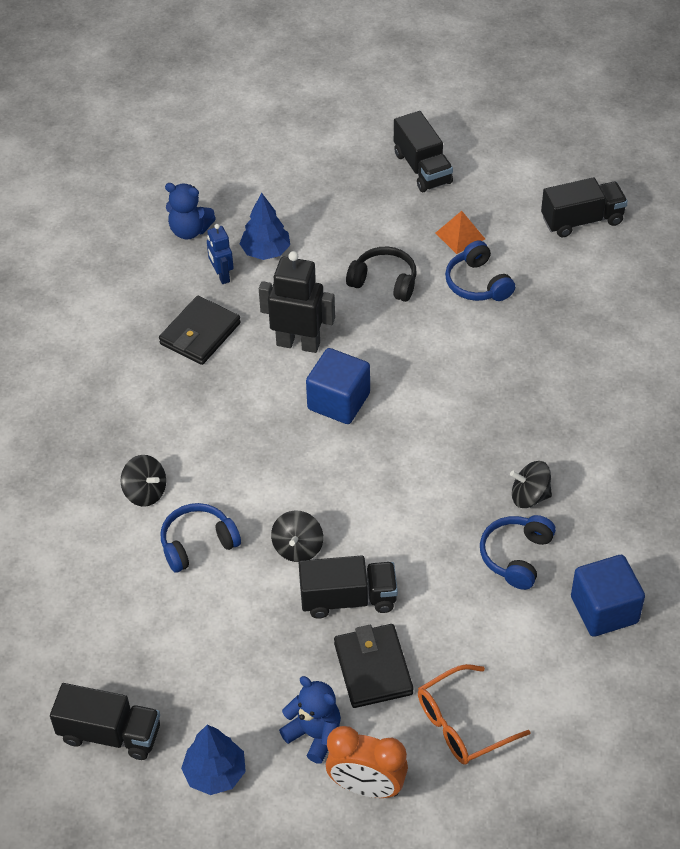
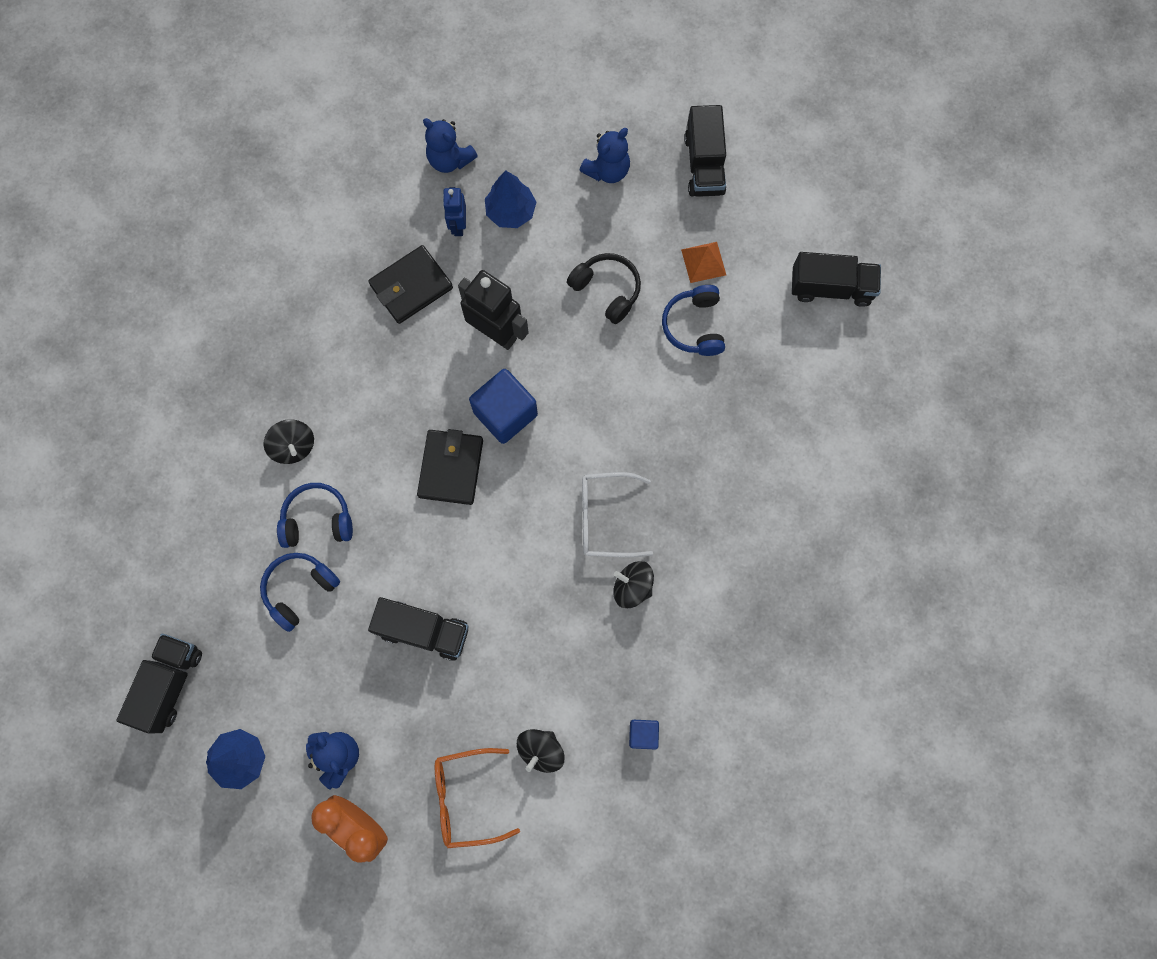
camera: 20 degrees right, 25 degrees up
black truck [50,683,160,760] -> black truck turned 105 degrees counterclockwise [116,634,202,733]
black spinning top [271,510,323,562] -> black spinning top moved to [517,729,565,773]
black wallet [334,624,413,708] -> black wallet moved to [417,429,483,505]
blue headphones [480,515,556,590] -> blue headphones moved to [260,553,340,632]
blue cube [571,555,645,637] -> blue cube [629,720,659,750], size x0.53
none -> blue teddy bear [579,128,630,183]
none -> white glasses [582,472,653,558]

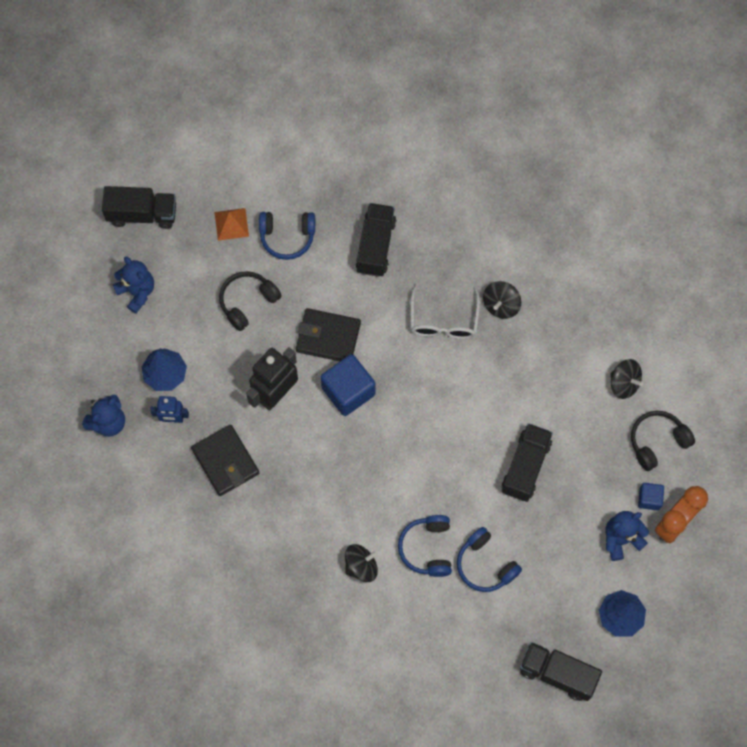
camera: 85 degrees left, 5 degrees down
black wallet [417,429,483,505] -> black wallet moved to [296,308,361,361]
orange glasses [435,748,520,848] -> black headphones [631,411,695,471]
blue cube [629,720,659,750] -> blue cube moved to [638,483,664,511]
black truck [792,252,881,307] -> black truck moved to [356,203,396,277]

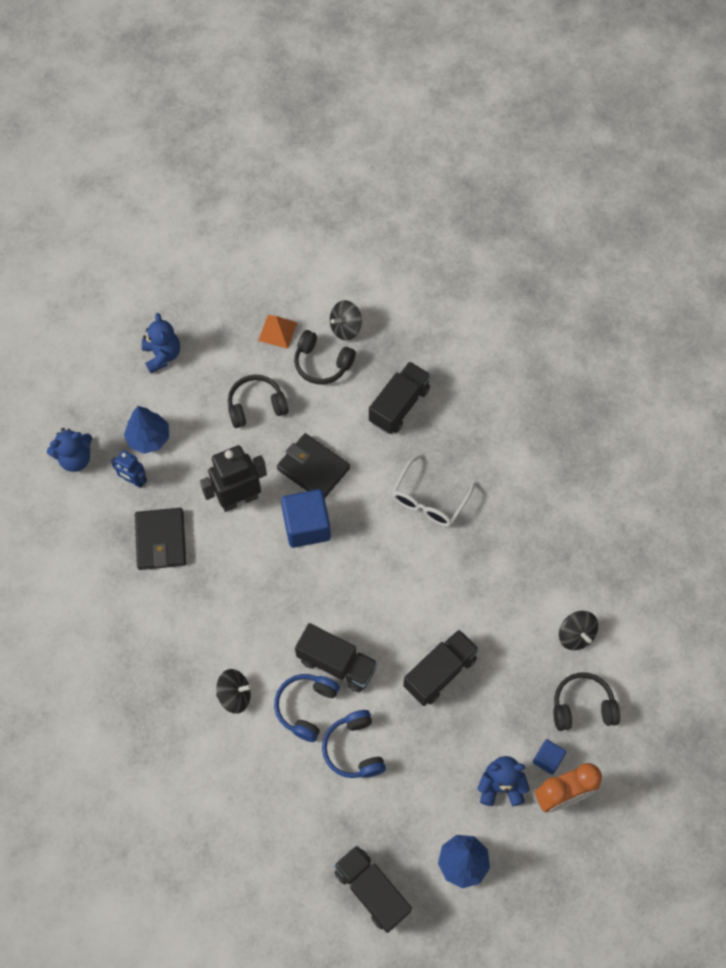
camera: 25 degrees right, 5 degrees down
black truck [102,186,176,229] -> black truck moved to [295,623,378,692]
blue headphones [259,212,315,260] -> black headphones [294,330,356,385]
black spinning top [483,281,521,319] -> black spinning top moved to [330,300,362,340]

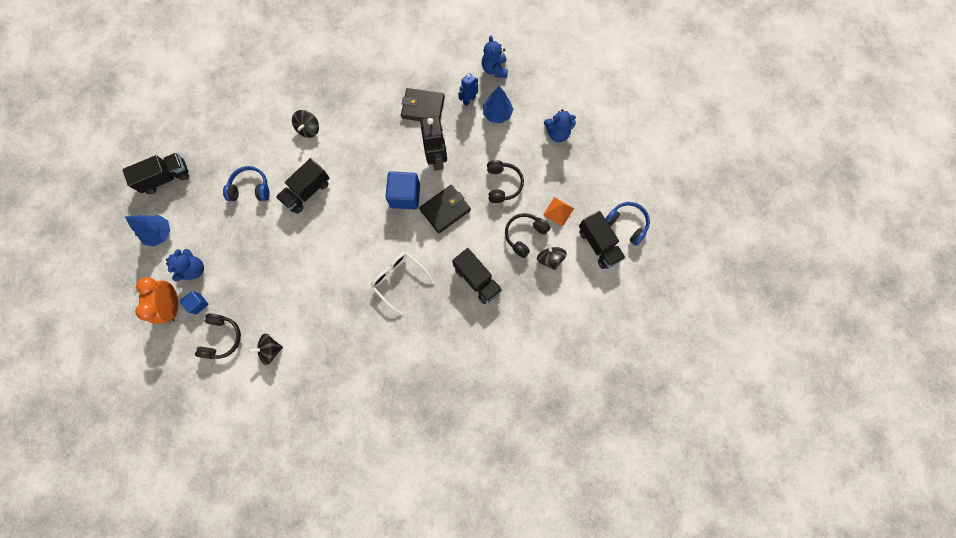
camera: 105 degrees right, 10 degrees up
blue headphones [274,674,340,742] -> blue headphones moved to [605,202,650,246]
black truck [403,629,479,706] -> black truck moved to [579,211,626,269]

